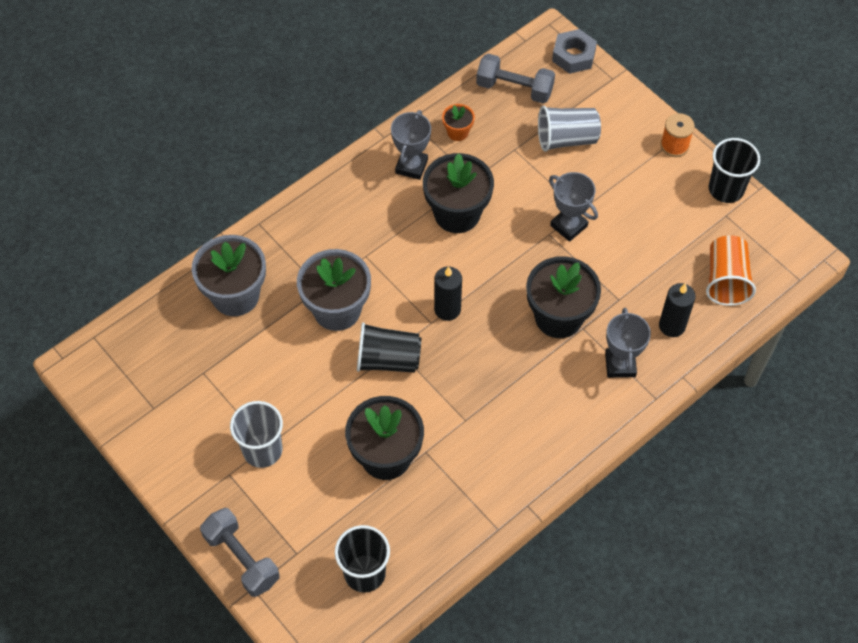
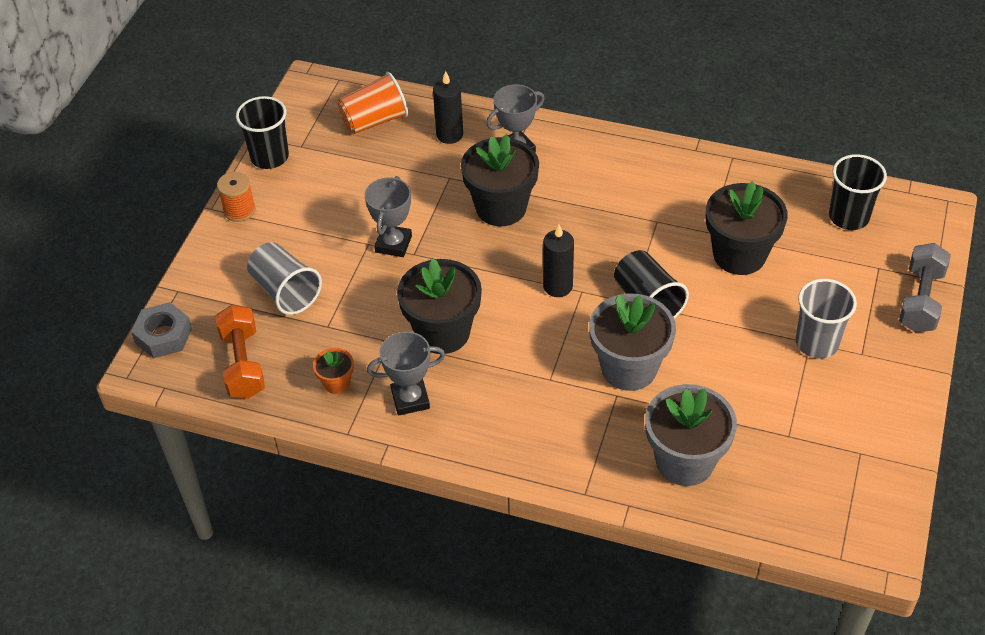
camera: 120 degrees left, 10 degrees down
grey dumbbell [476,54,555,103] -> orange dumbbell [215,305,265,399]

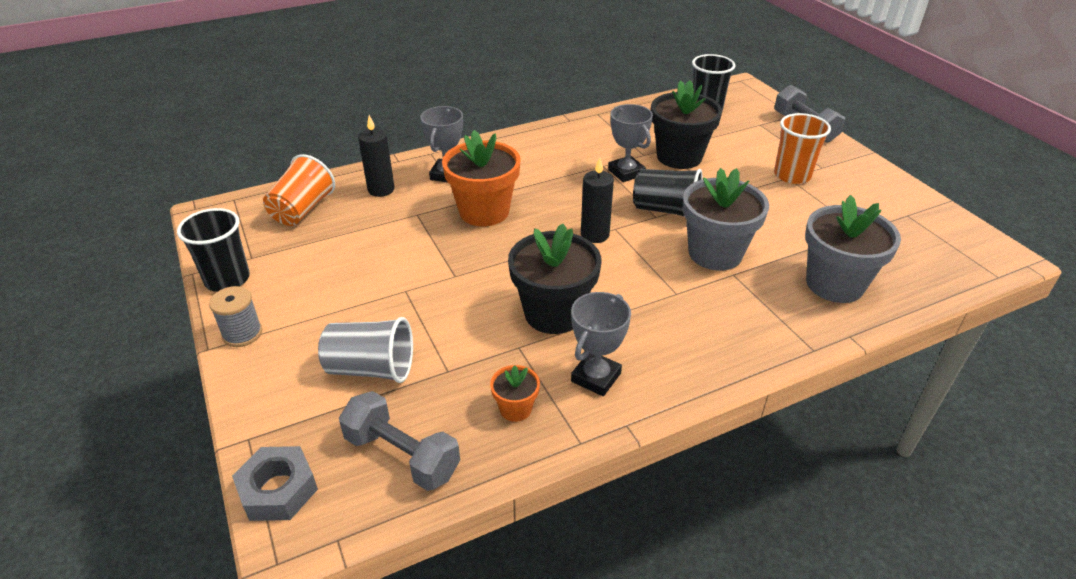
camera: 45 degrees left, 10 degrees down
orange dumbbell [215,305,265,399] -> grey dumbbell [339,391,460,491]
orange spool [217,172,256,222] -> grey spool [209,286,262,347]
grey trophy [365,176,412,257] -> grey trophy moved to [608,104,653,182]
black flower pot [461,134,539,226] -> orange flower pot [442,130,521,226]
grey cup [796,279,857,358] -> orange cup [774,113,831,184]

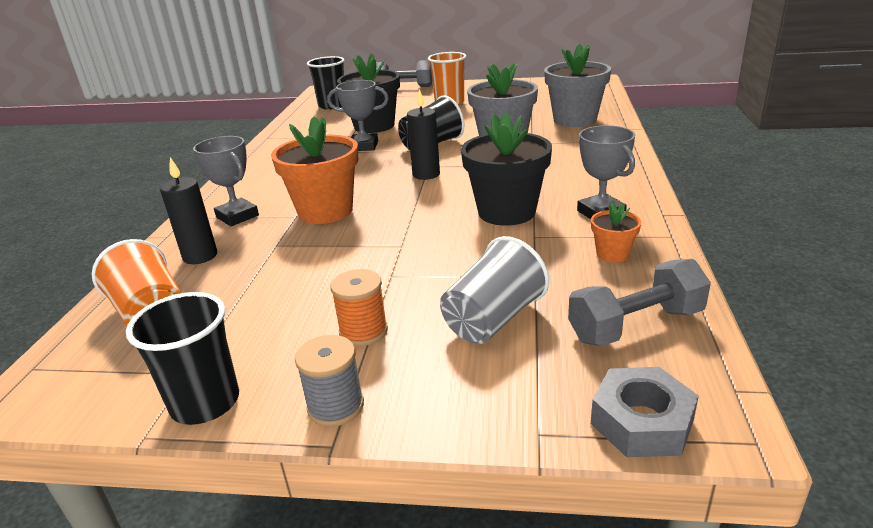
camera: 55 degrees left, 10 degrees down
none -> orange spool [330,269,388,346]

